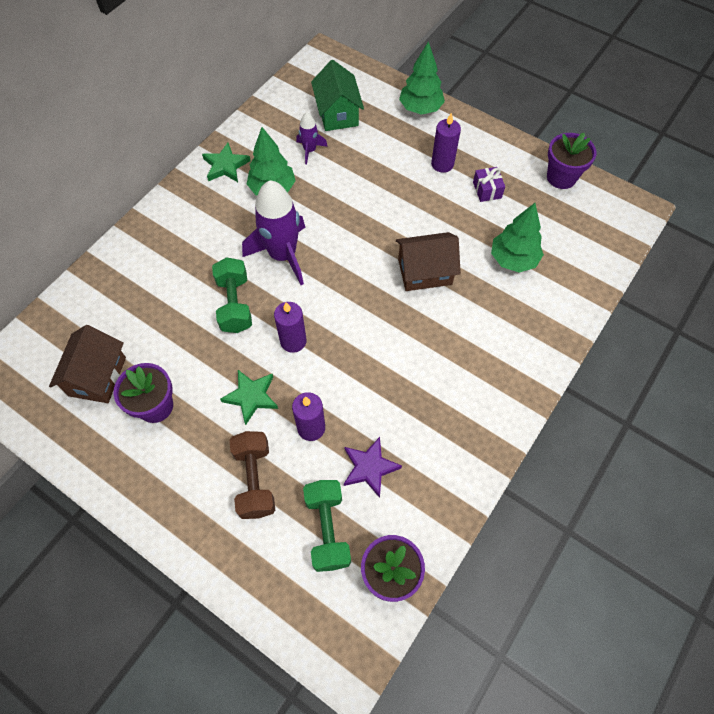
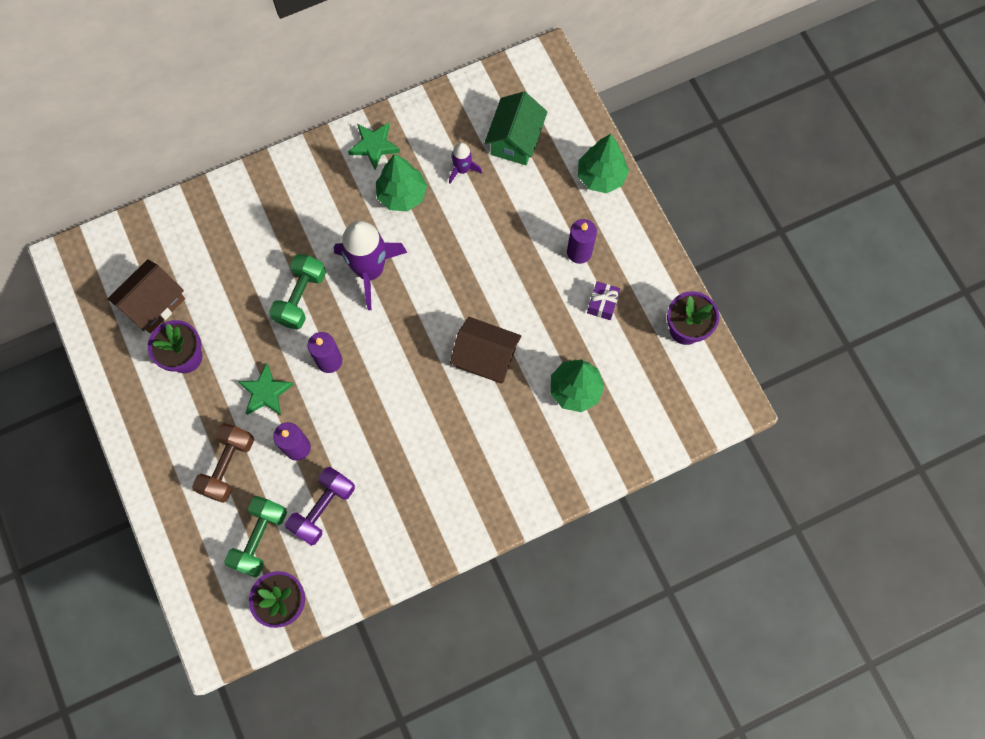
camera: 30 degrees right, 10 degrees up
purple star [344,437,402,498] -> purple dumbbell [285,467,355,546]

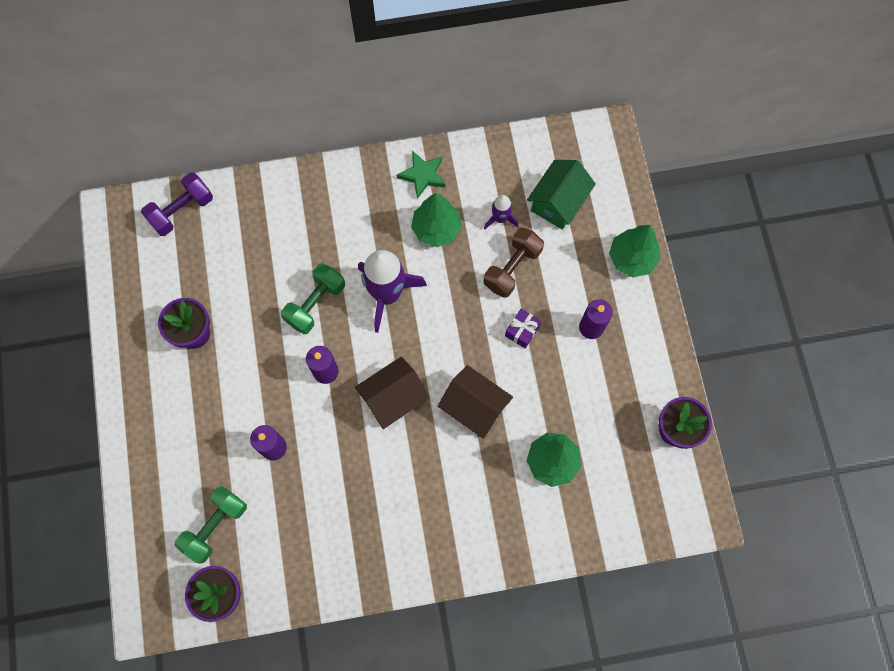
camera: 15 degrees right, 0 degrees up
brown house [108,259,185,333] -> brown house moved to [355,357,430,429]
brown dumbbell [192,423,254,503] -> brown dumbbell moved to [484,227,544,298]
green star [238,363,294,415] -> none
purple dumbbell [285,467,355,546] -> purple dumbbell moved to [141,172,213,236]
purple gift [587,281,620,320] -> purple gift moved to [505,309,541,348]

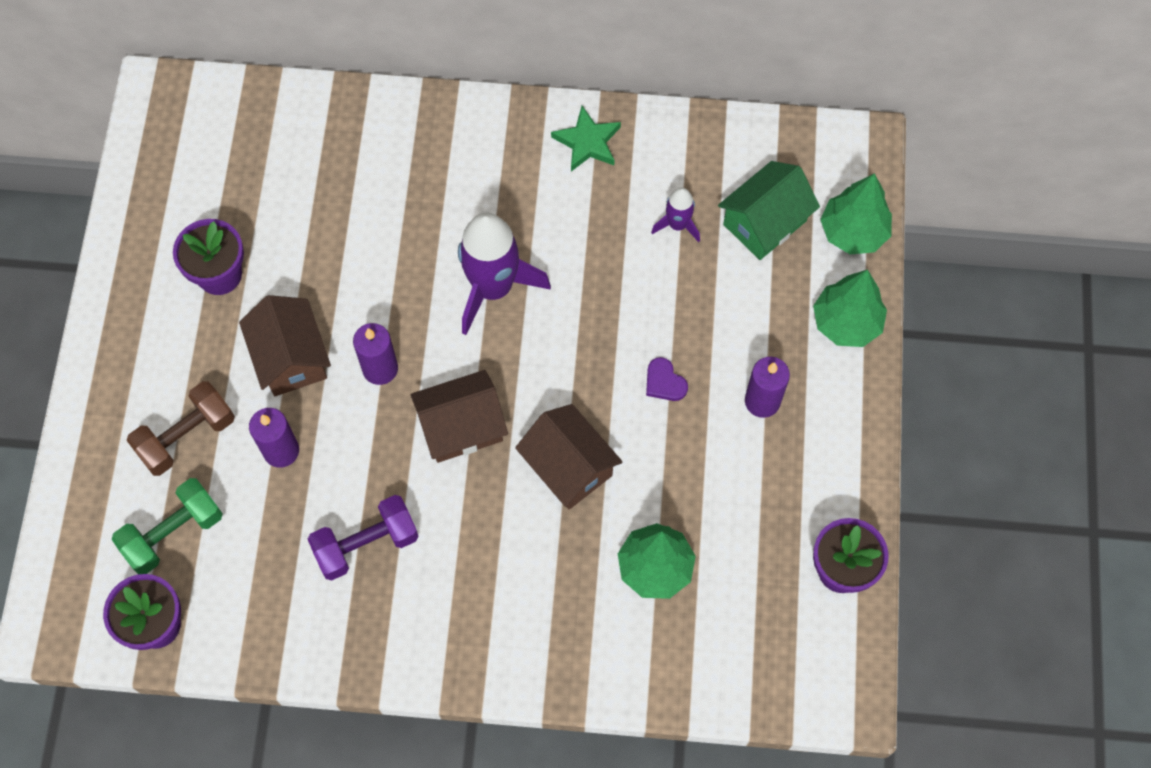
camera: 15 degrees right, 5 degrees down
purple dumbbell [141,172,213,236] -> purple dumbbell moved to [308,495,418,580]
green dumbbell [281,263,345,334] -> none
green tree [411,193,462,247] -> green tree moved to [820,173,892,254]
brown dumbbell [484,227,544,298] -> brown dumbbell moved to [127,381,235,476]
purple gift [505,309,541,348] -> purple heart [646,357,688,401]
none -> brown house [239,295,331,396]

